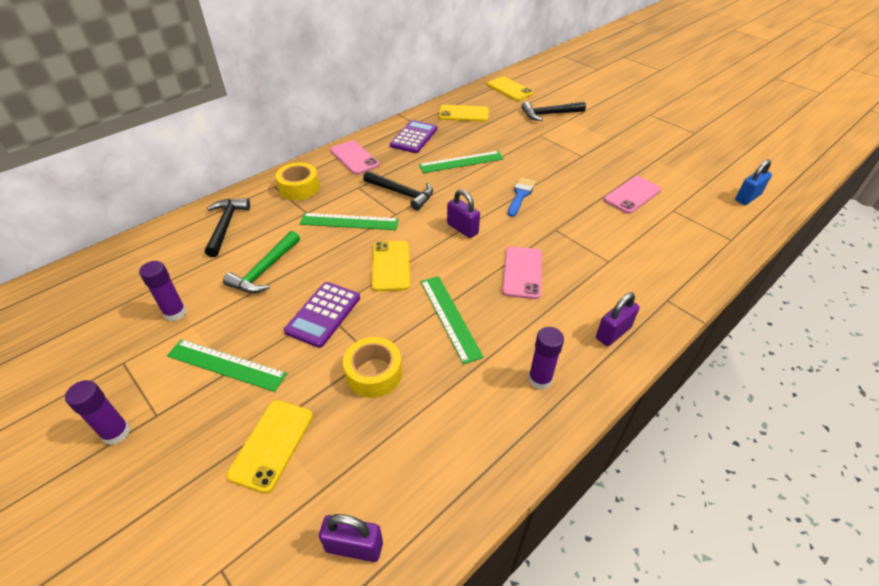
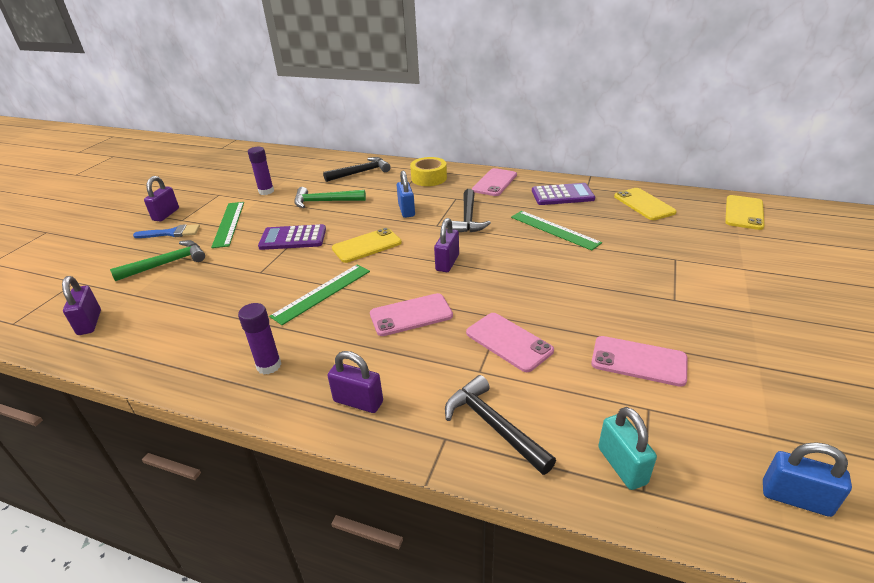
camera: 65 degrees right, 10 degrees down
purple glue stick [65,380,130,445] -> purple padlock [144,176,179,221]
yellow phone [227,400,313,493] -> green hammer [110,240,205,281]
green ruler [300,213,399,230] -> blue padlock [397,170,415,218]
yellow tape [343,337,402,398] -> none
blue brush [508,177,536,217] -> blue brush moved to [133,224,200,238]
black hammer [522,102,586,121] -> black hammer moved to [445,375,556,475]
none -> pink phone [466,313,554,372]
none -> turquoise padlock [598,407,657,490]

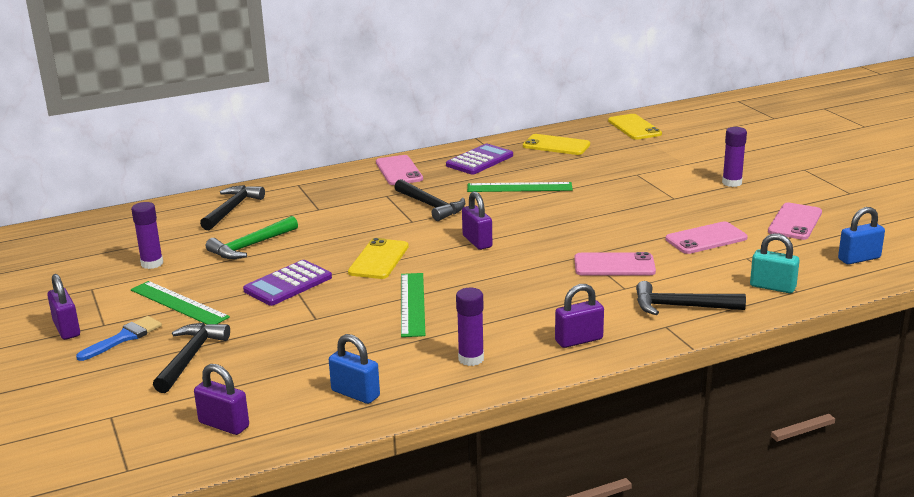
camera: 45 degrees left, 10 degrees down
green hammer [110,240,205,281] -> black hammer [153,323,230,393]
pink phone [370,293,453,336] -> pink phone moved to [768,203,822,240]
blue padlock [397,170,415,218] -> blue padlock moved to [329,334,380,404]
yellow tape [410,157,447,186] -> none
none -> purple glue stick [722,127,747,187]

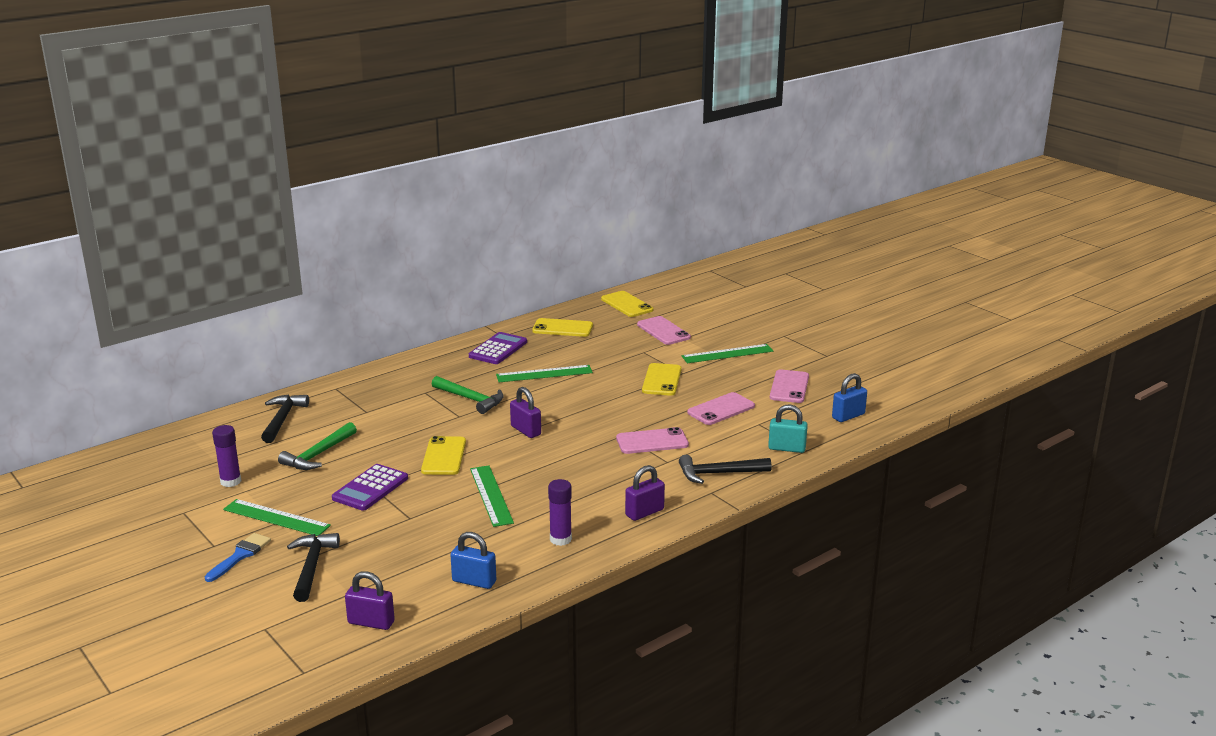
camera: 15 degrees left, 0 degrees up
purple padlock [47,274,80,340] -> none
pink phone [376,155,423,185] -> pink phone moved to [637,316,691,345]
black hammer [394,179,465,221] -> green hammer [432,376,504,414]
purple glue stick [722,127,747,187] -> green ruler [682,344,773,363]
none -> yellow phone [642,363,681,396]

